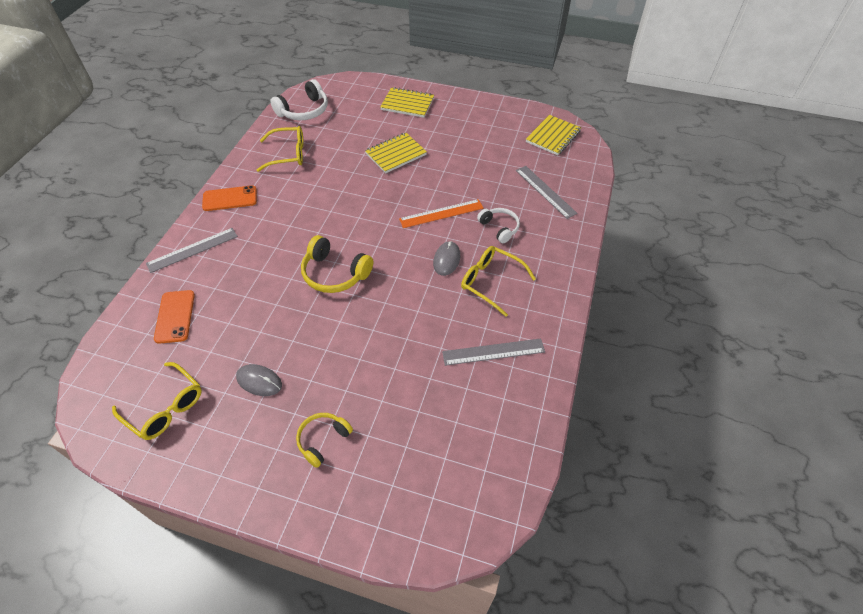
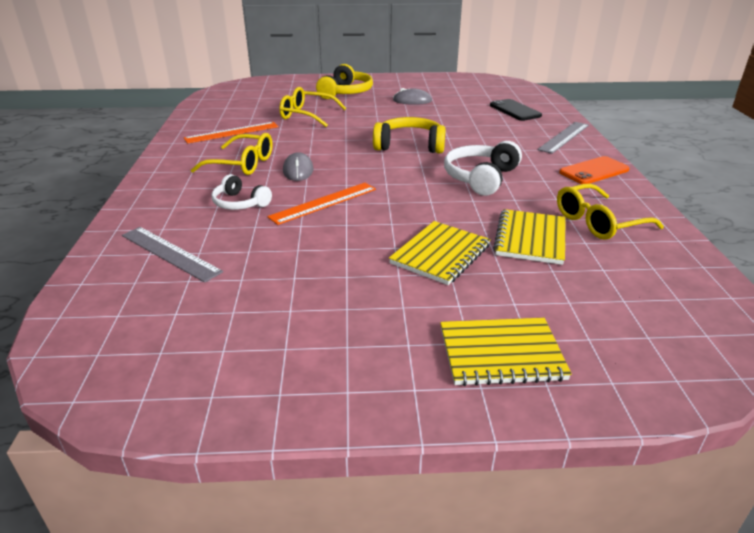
camera: 160 degrees right, 20 degrees down
yellow glasses [112,362,202,440] -> yellow glasses moved to [279,87,346,127]
orange phone [154,290,195,344] -> black phone [490,99,542,121]
white headphones [270,79,328,120] -> white headphones moved to [444,141,522,196]
yellow headphones [296,413,353,468] -> yellow headphones [316,64,373,99], size x1.55
grey ruler [442,338,545,366] -> orange ruler [184,122,279,144]
yellow notebook [526,115,581,155] -> yellow notebook moved to [493,209,566,265]

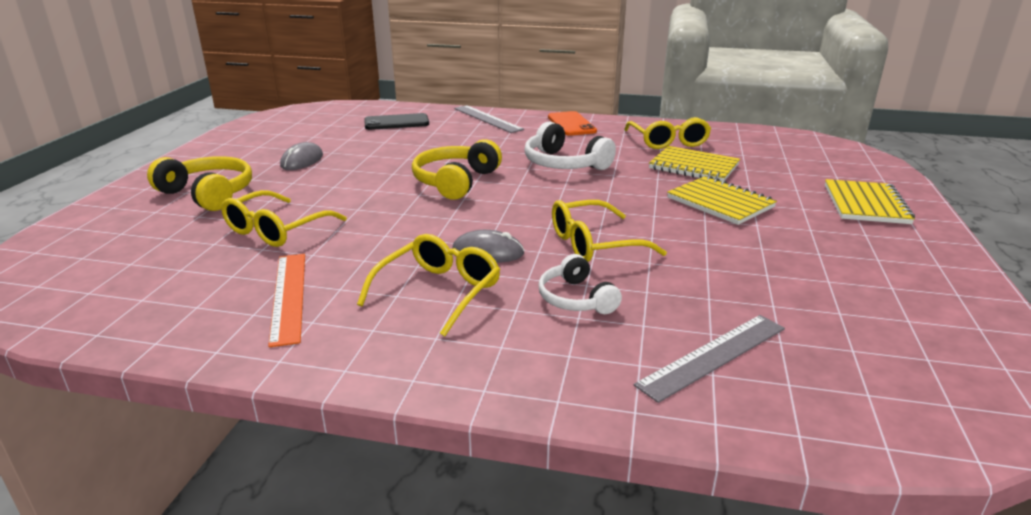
camera: 75 degrees left, 5 degrees down
white headphones [212,174,272,210] -> white headphones turned 105 degrees clockwise [538,254,622,314]
orange ruler [267,183,376,225] -> yellow glasses [552,200,667,262]

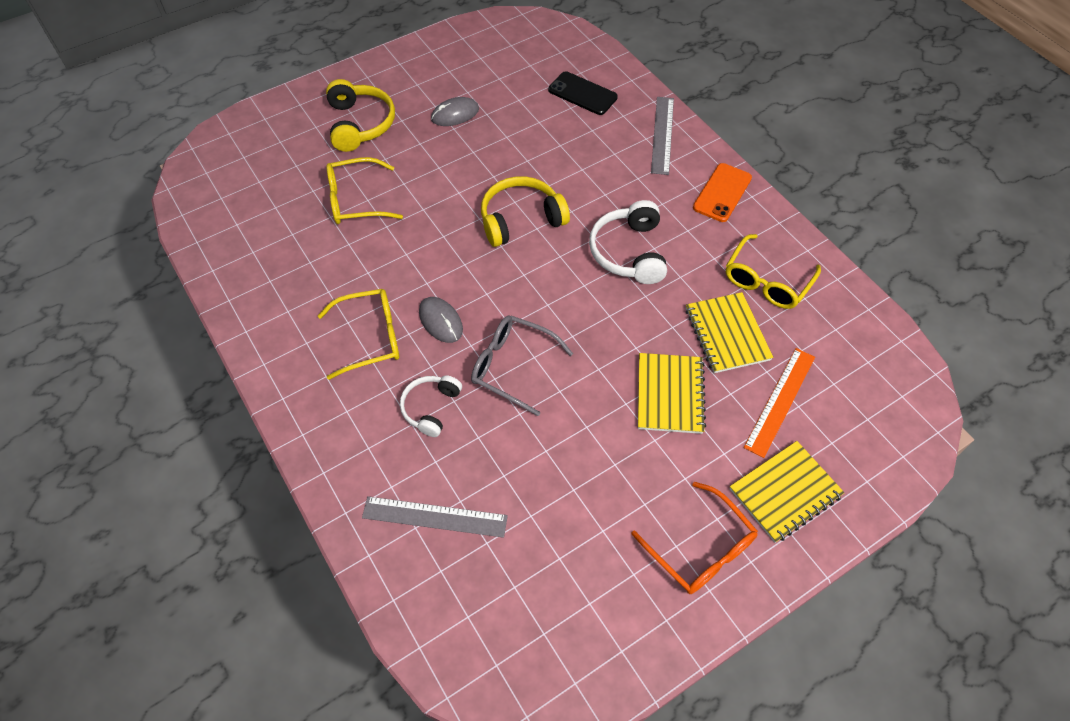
camera: 45 degrees right, 30 degrees up
orange ruler [268,254,305,347] -> orange ruler moved to [744,348,815,458]
yellow glasses [552,200,667,262] -> grey glasses [471,315,573,416]
none -> orange glasses [631,482,758,594]

